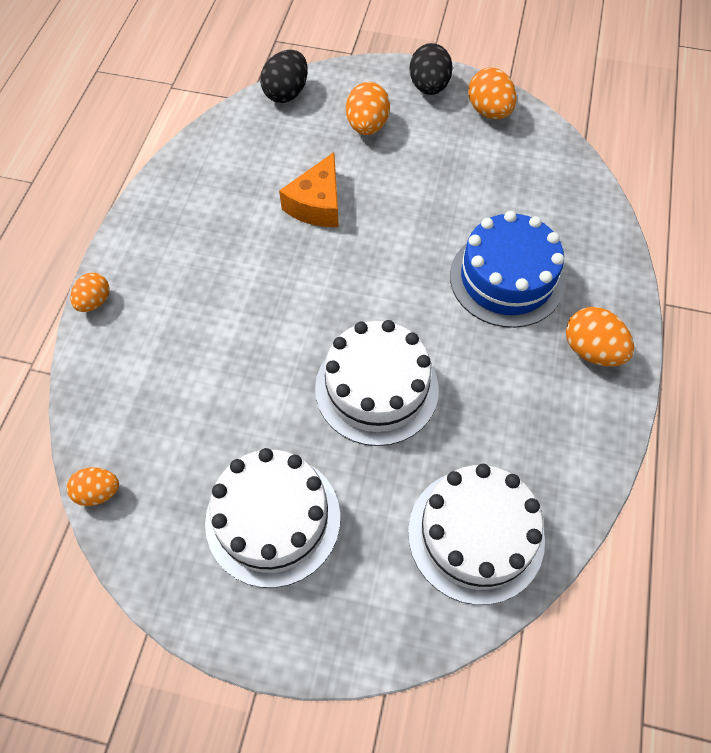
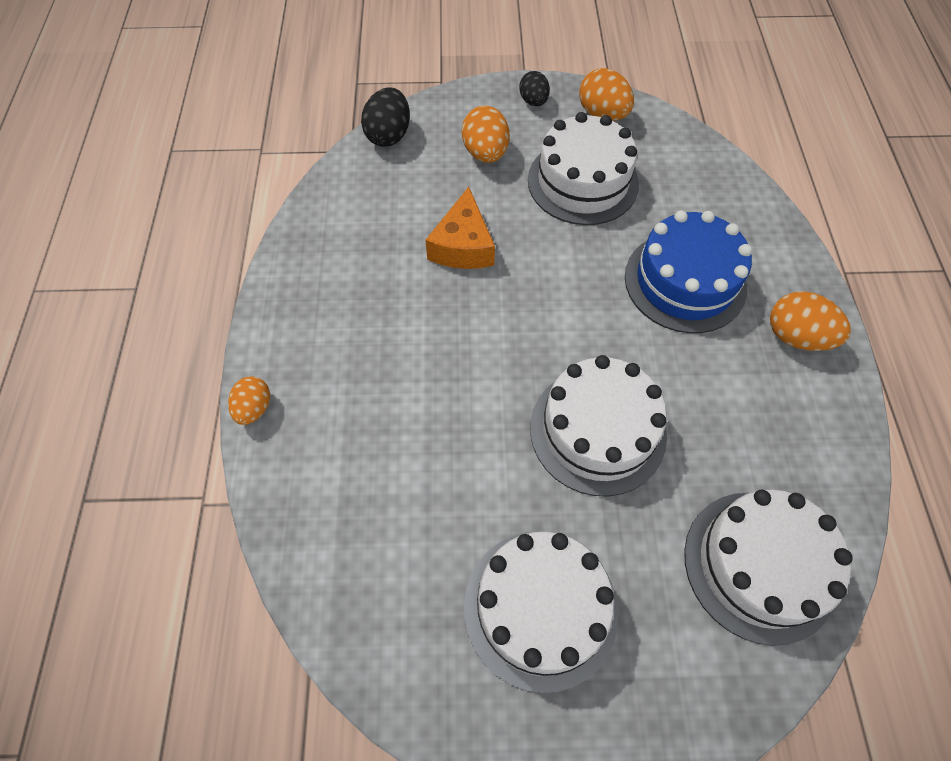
camera: 15 degrees left, 0 degrees up
orange egg [67,467,119,506] -> none
black egg [410,43,453,95] -> black egg [519,71,550,106], size x0.66
none -> white cake [528,112,639,225]

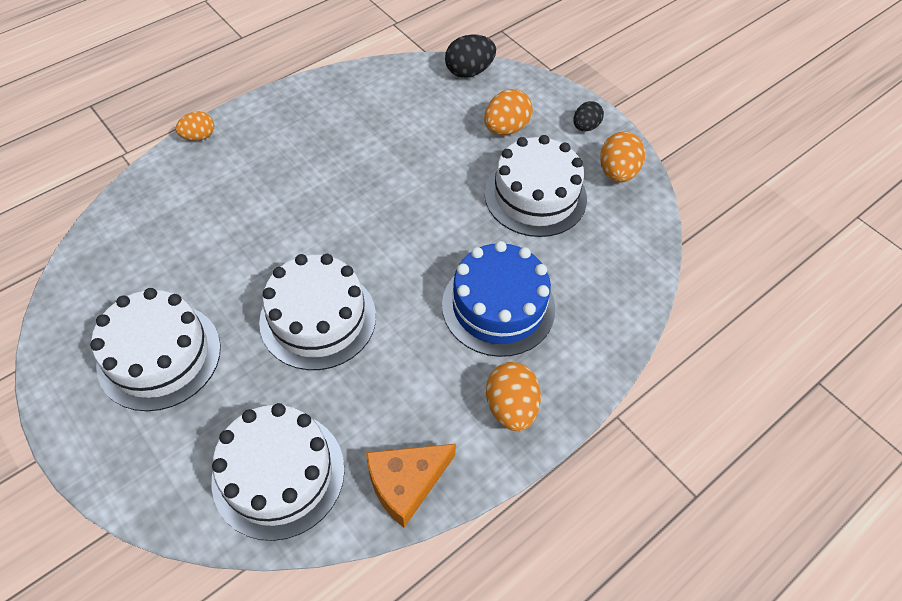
camera: 50 degrees right, 5 degrees down
orange cheese [425,187,495,269] -> orange cheese moved to [366,444,456,528]

